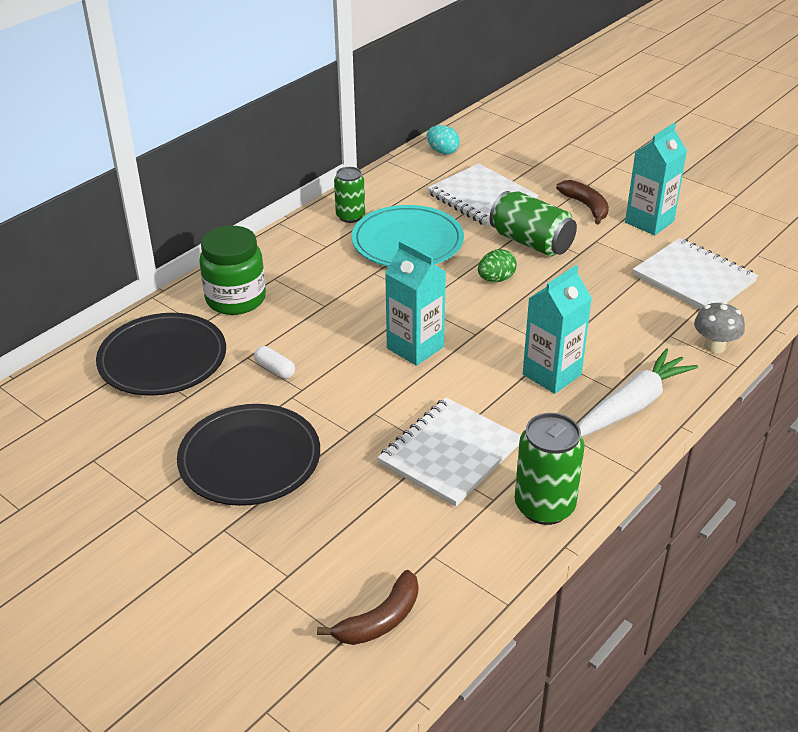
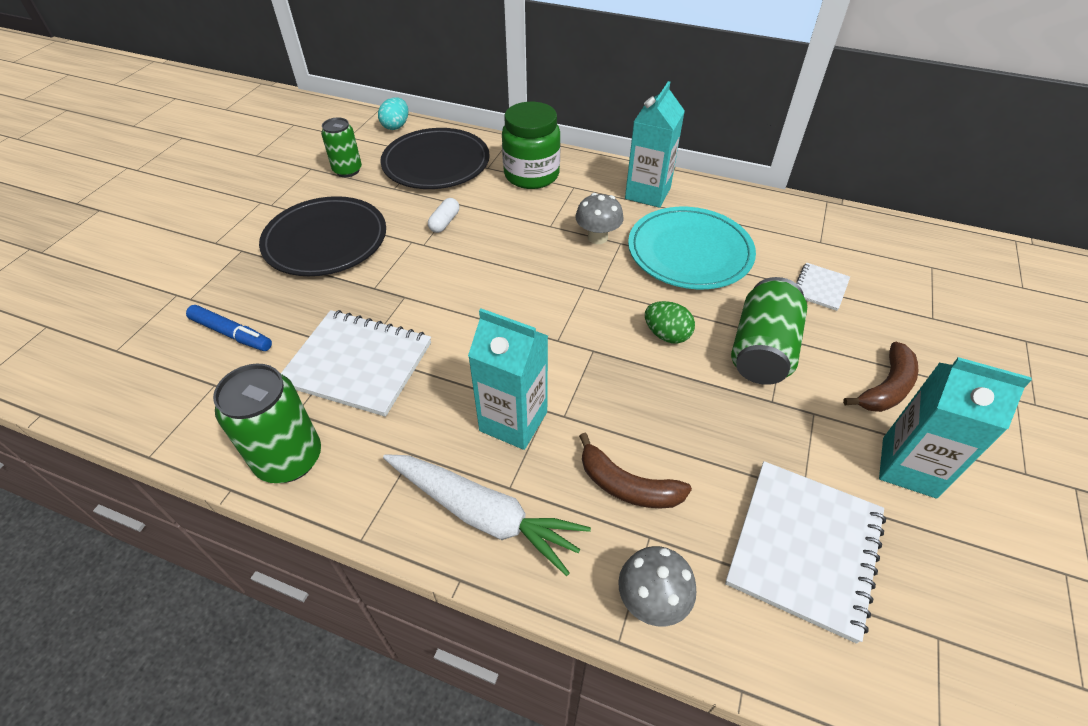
camera: 70 degrees right, 10 degrees up
brown banana [317,570,418,645] -> brown banana moved to [579,433,692,509]
green can [334,167,365,223] -> green can moved to [321,117,362,177]
turquoise carton [385,240,446,366] -> turquoise carton moved to [625,81,685,208]
turquoise egg [427,125,460,154] -> turquoise egg moved to [378,97,408,130]
white notebook [427,163,539,227] -> white notebook [796,262,850,311], size x0.49
none -> blue marker [186,305,272,351]
none -> grey mushroom [575,193,624,244]

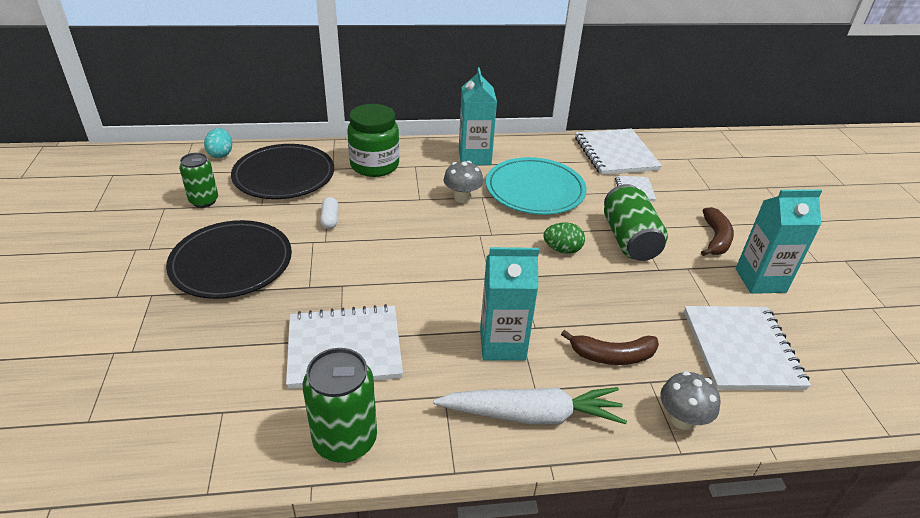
camera: 30 degrees left, 10 degrees down
blue marker [186,305,272,351] -> none
none -> white notebook [575,129,662,175]

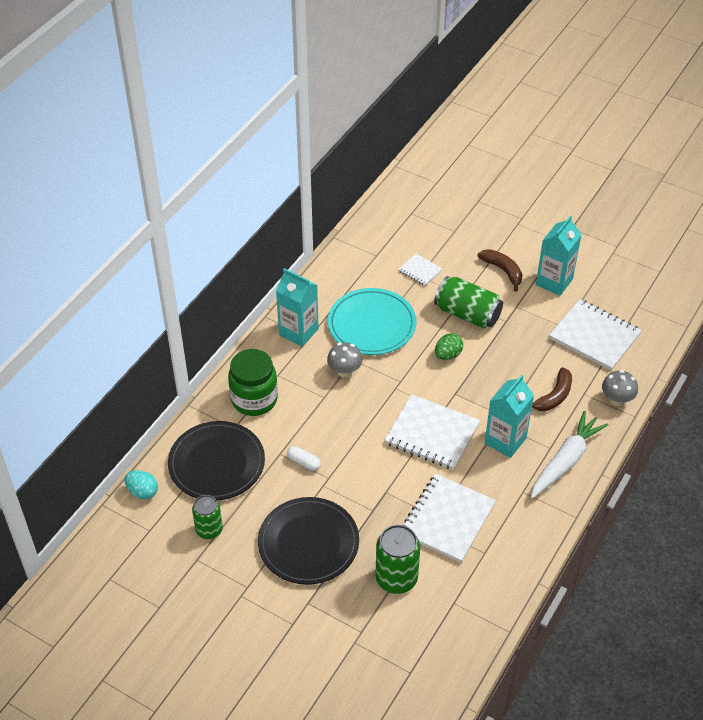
camera: 50 degrees left, 10 degrees up
green can [303,348,377,463] -> green can moved to [376,525,420,594]
white notebook [575,129,662,175] -> white notebook moved to [385,394,480,470]

